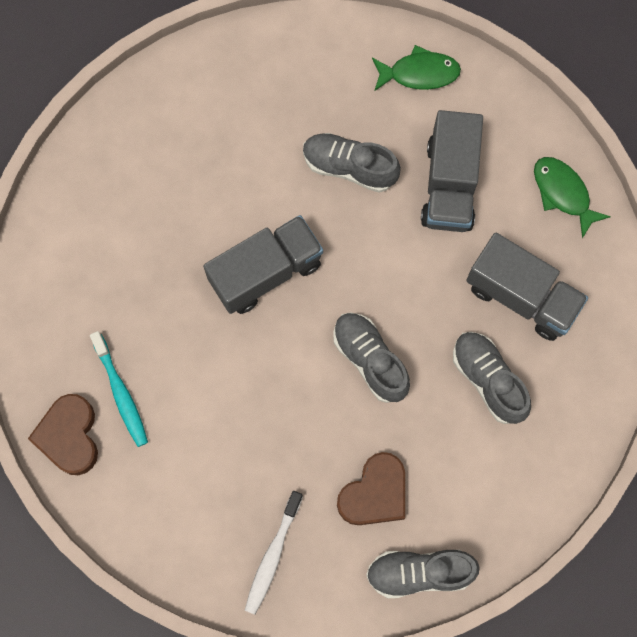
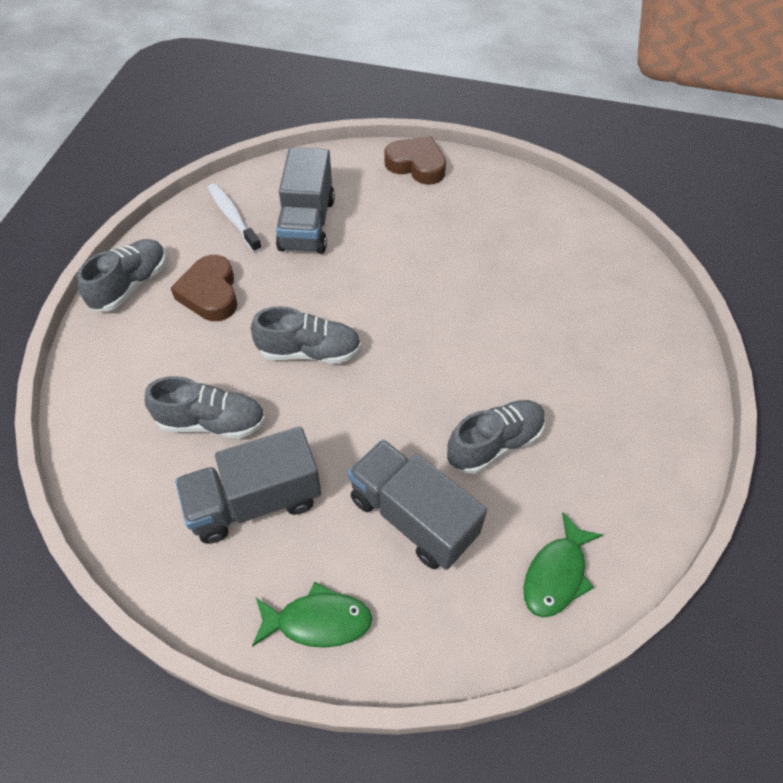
camera: 125 degrees right, 20 degrees down
turquoise toothbrush [90,331,148,447] -> none
grey truck [203,215,323,314] -> grey truck moved to [276,147,335,254]

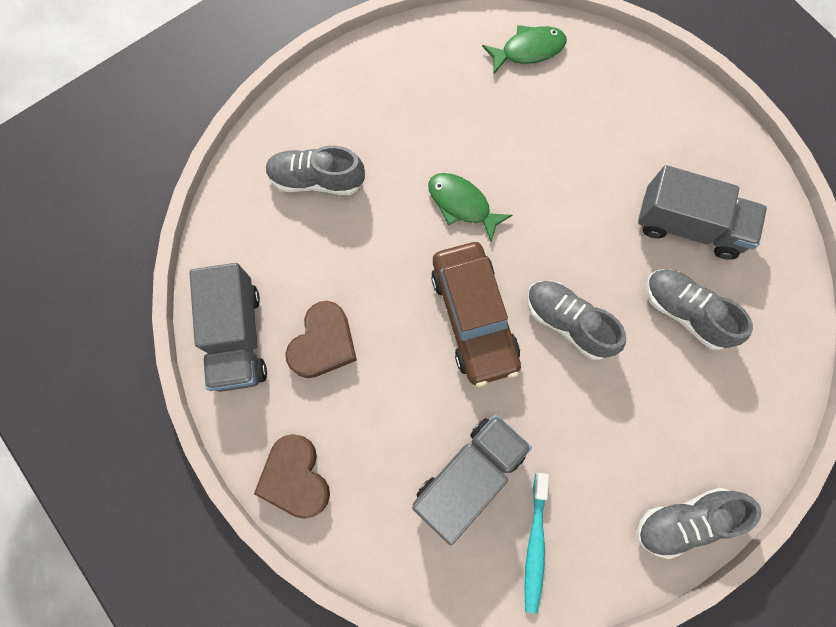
camera: 140 degrees left, 20 degrees up
brown heart [171,255,237,321] -> brown heart moved to [285,301,357,378]
white toothbrush [208,184,262,253] -> turquoise toothbrush [524,473,549,613]
green fish [252,582,372,648] -> green fish moved to [428,173,512,242]
grey truck [348,439,487,570] -> grey truck moved to [189,263,267,392]
grey shoe [447,400,546,474] -> grey shoe moved to [265,146,365,195]
none -> brown car [431,242,521,387]

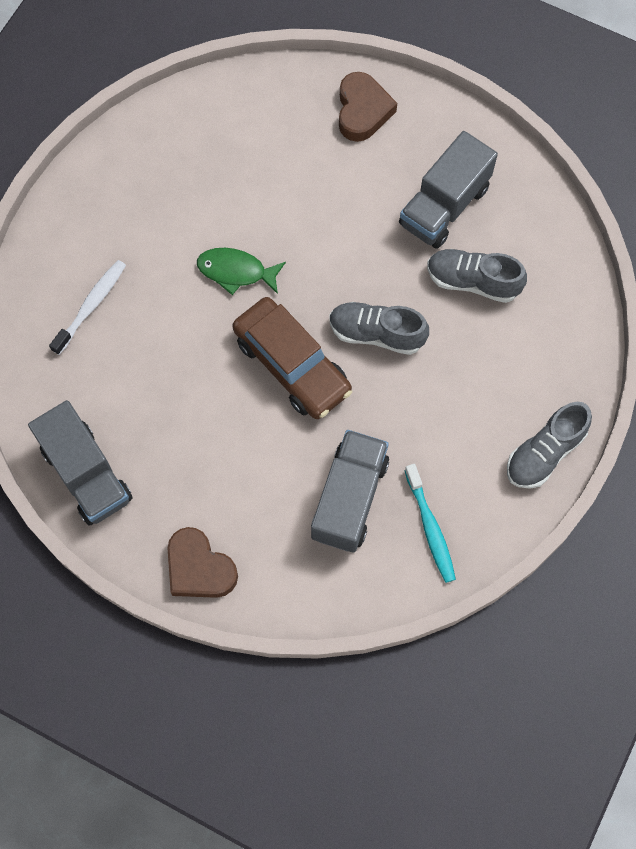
camera: 25 degrees left, 5 degrees down
grey shoe [265,146,365,195] -> white toothbrush [49,260,126,355]
brown heart [285,301,357,378] -> brown heart moved to [339,72,397,142]
green fish [482,25,567,74] -> none
grey truck [638,165,767,260] -> grey truck turned 135 degrees clockwise [399,131,498,249]

